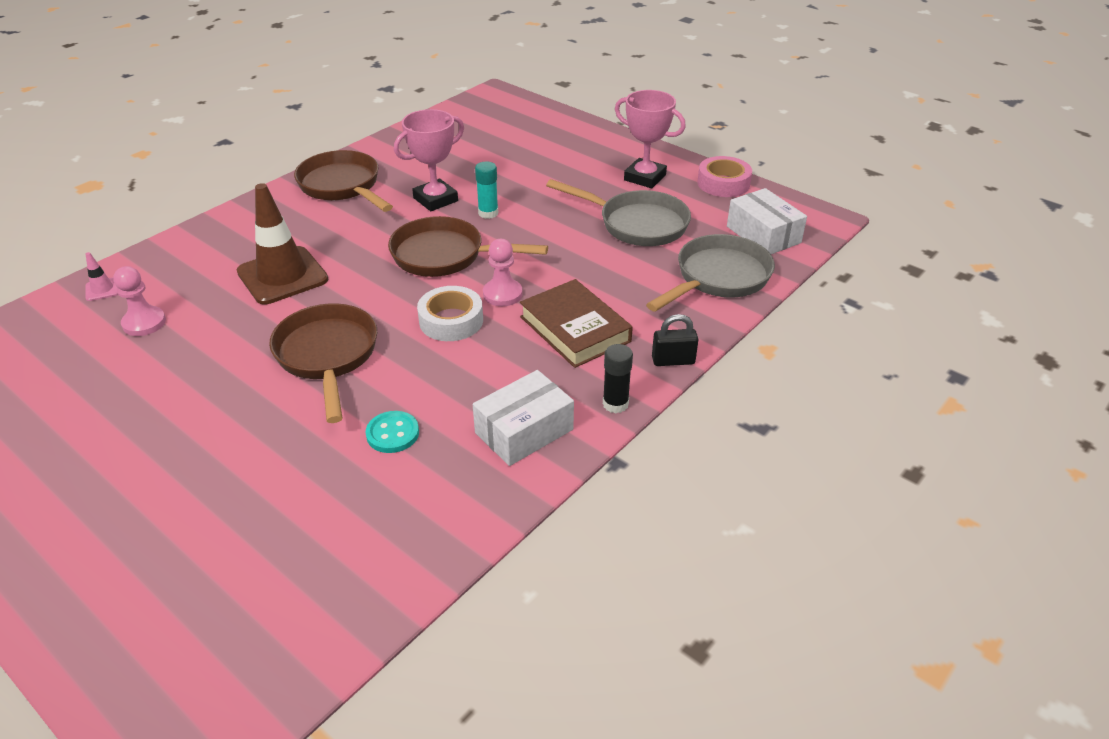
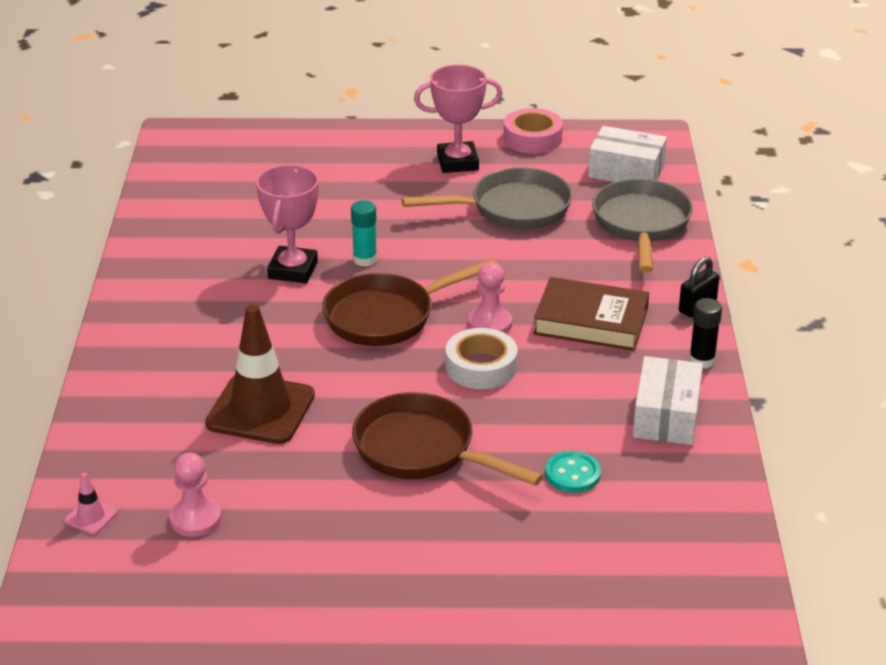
camera: 40 degrees left, 5 degrees down
brown pan [294,150,393,212] -> none

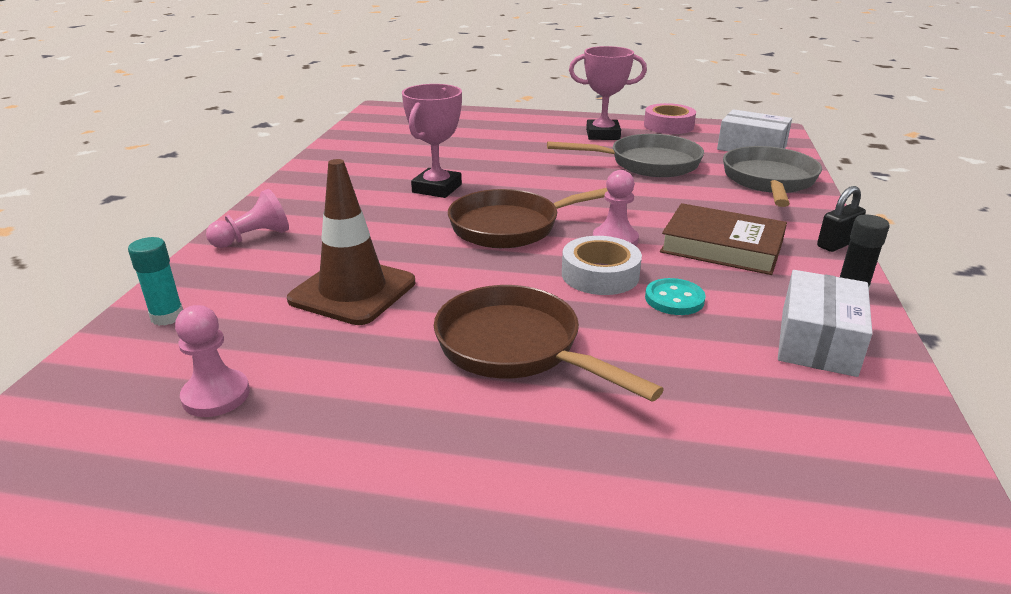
camera: 10 degrees right, 5 degrees down
pink traffic cone [64,473,117,535] -> none
turquoise glue stick [351,200,377,267] -> turquoise glue stick moved to [128,237,183,326]
turquoise button [545,451,601,493] -> turquoise button moved to [645,278,706,315]
none -> pink pawn [206,189,289,248]

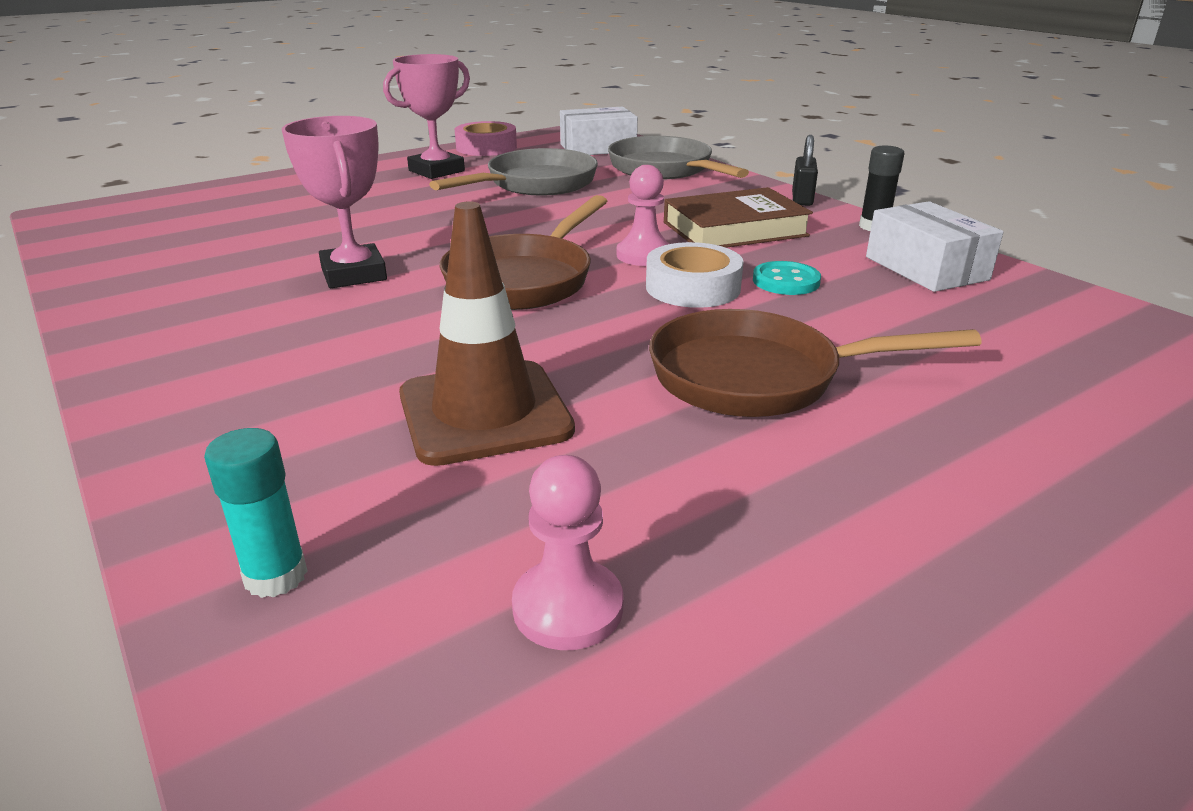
camera: 45 degrees left, 0 degrees up
pink pawn [206,189,289,248] -> none

